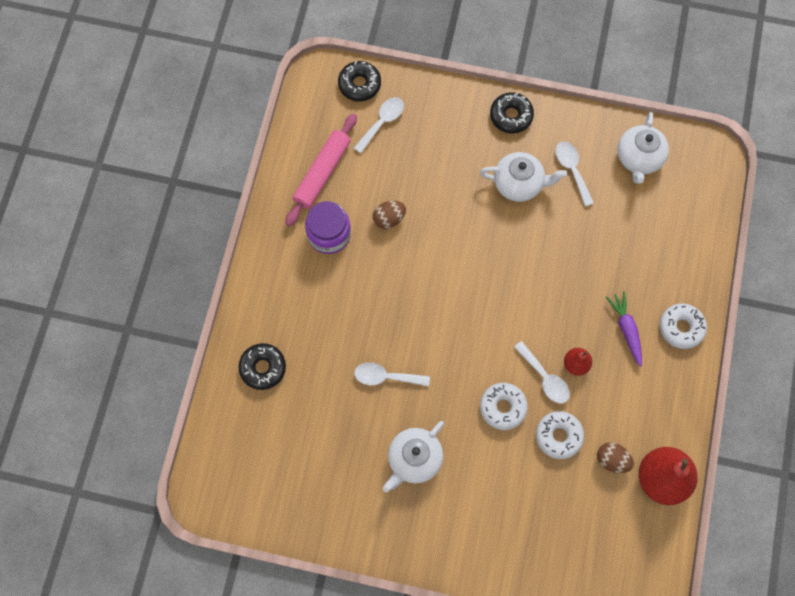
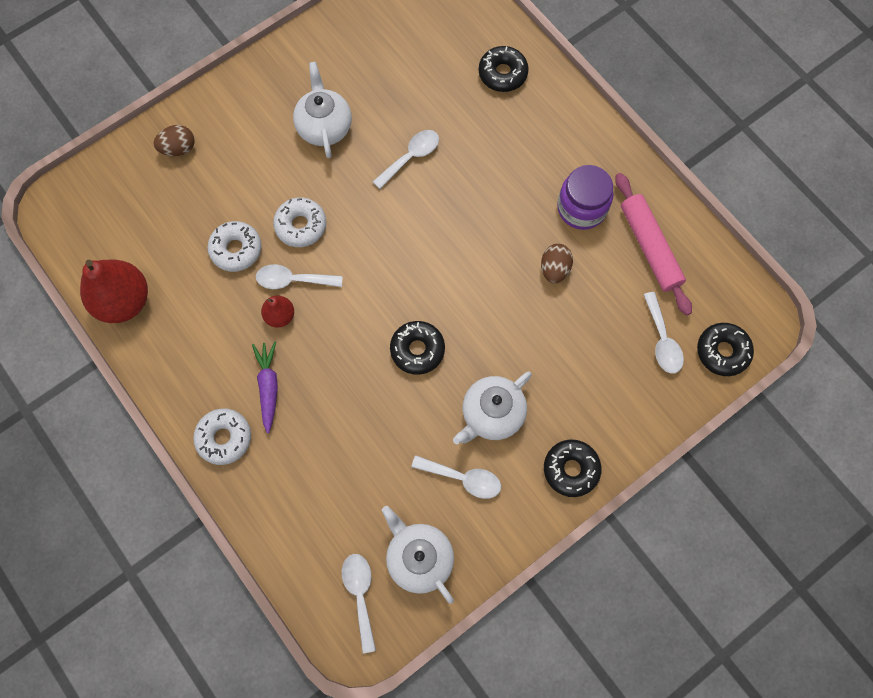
camera: 130 degrees right, 0 degrees up
brown egg [597,442,634,473] -> brown egg moved to [154,125,195,156]
purple carrot [606,291,642,367] -> purple carrot turned 120 degrees counterclockwise [252,342,278,433]
none -> white spoon [342,554,376,653]
none -> black donut [390,321,445,375]

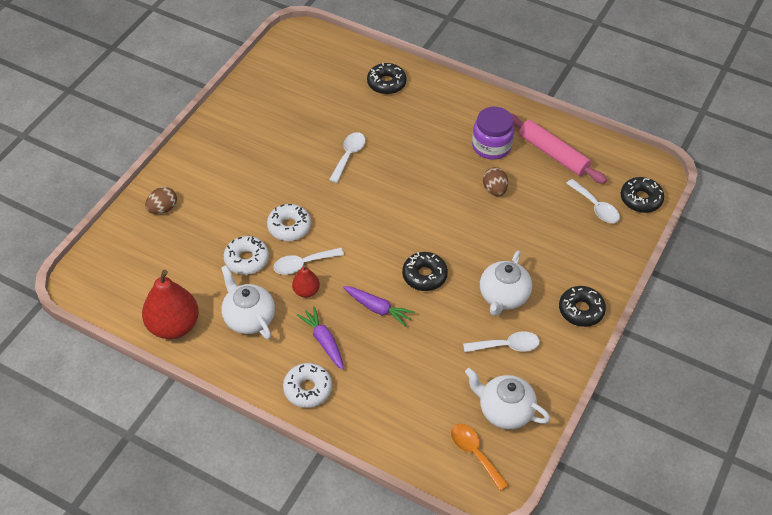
camera: 25 degrees left, 20 degrees down
white teapot [293,62,352,158] -> white teapot moved to [221,265,275,339]
white spoon [342,554,376,653] -> orange spoon [451,424,509,491]
none -> purple carrot [343,286,415,327]

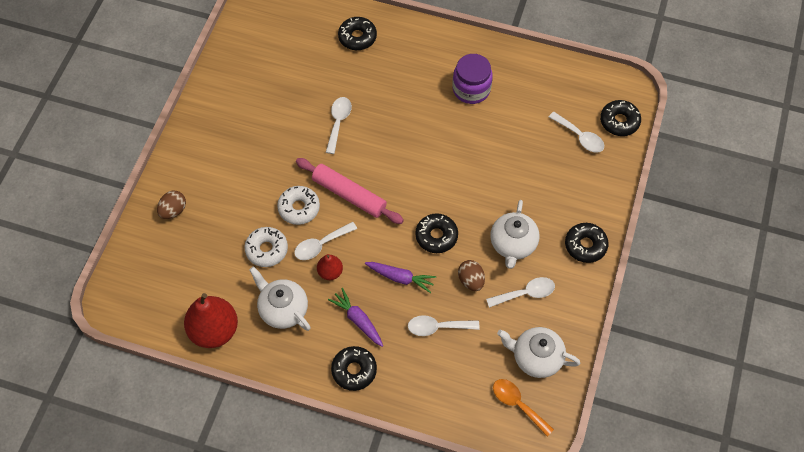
camera: 10 degrees left, 10 degrees up
white donut [283,363,332,408] -> black donut [331,346,377,391]
brown egg [483,167,508,196] -> brown egg moved to [458,260,485,291]
pink rolling pin [510,113,607,184] -> pink rolling pin moved to [296,158,404,224]
none -> white spoon [408,315,479,336]

